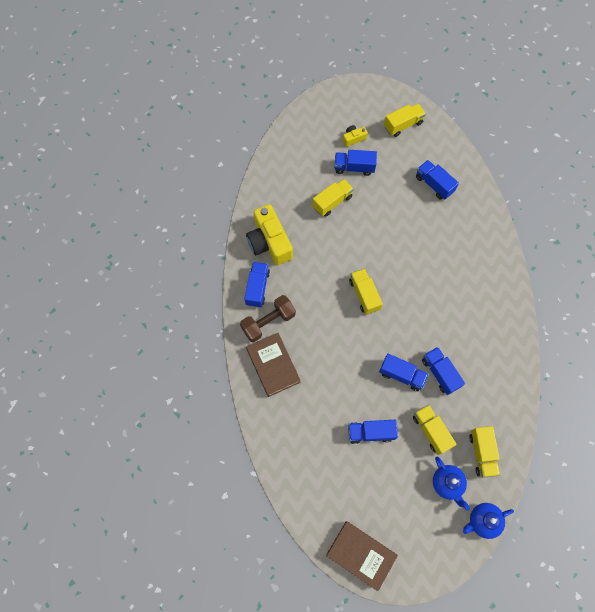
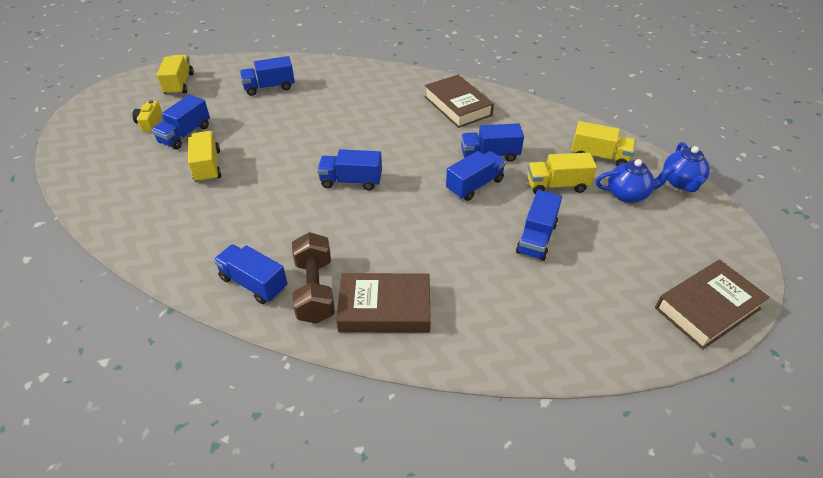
camera: 65 degrees left, 25 degrees down
yellow camera [246,204,293,265] -> none
yellow truck [349,268,383,315] -> blue truck [317,149,382,190]
none -> brown book [425,75,494,128]

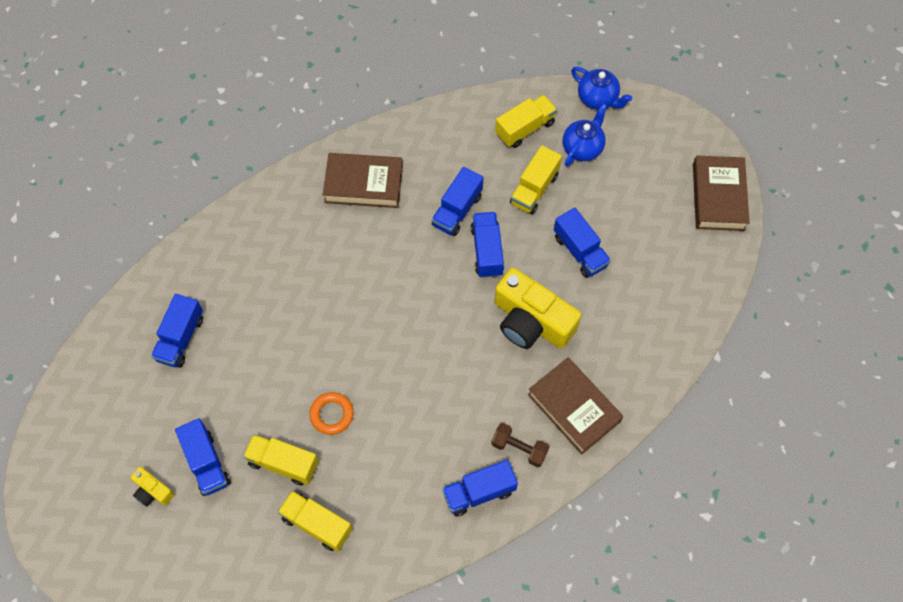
camera: 55 degrees left, 20 degrees up
yellow truck [157,55,194,95] -> yellow truck moved to [278,491,353,552]
brown dumbbell [292,232,335,324] -> brown dumbbell [491,423,549,467], size x0.65
blue truck [317,149,382,190] -> none
brown book [336,273,431,333] -> brown book turned 75 degrees counterclockwise [528,358,623,455]
none -> orange ring [309,392,354,435]
none -> yellow camera [495,268,581,349]

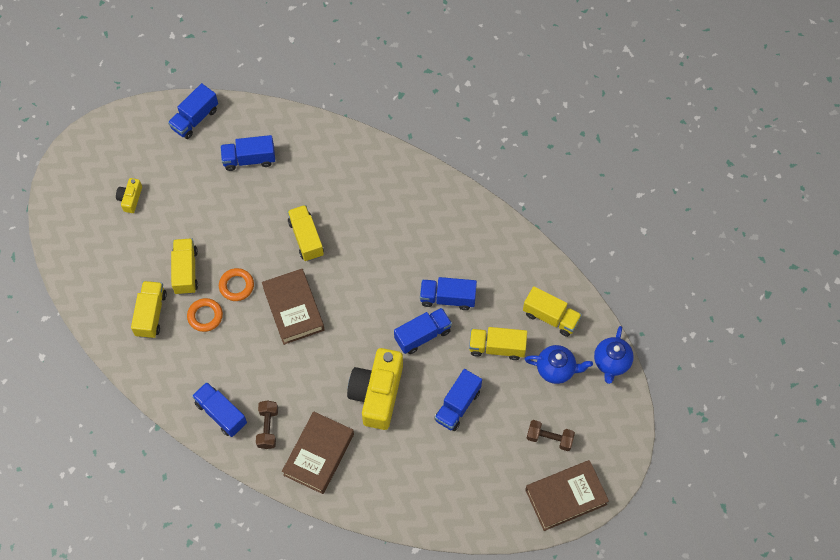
camera: 65 degrees right, 0 degrees up
blue truck [175,418,231,496] -> blue truck moved to [168,83,218,139]
brown book [323,153,403,208] -> brown book moved to [262,269,324,345]
none -> orange ring [187,298,223,332]
none -> yellow truck [287,205,324,261]
none -> brown dumbbell [527,420,575,451]

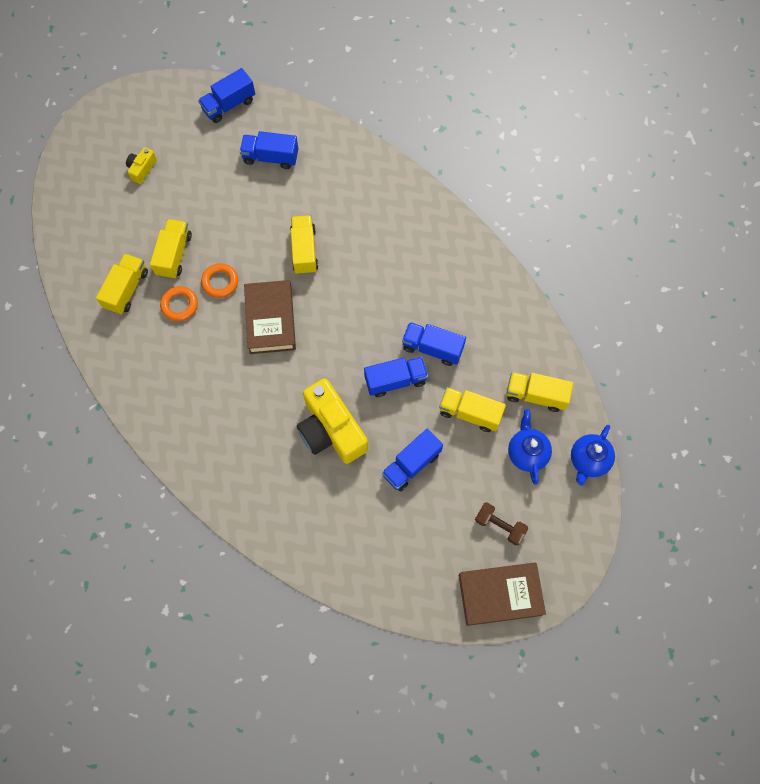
camera: 15 degrees right, 5 degrees up
blue truck [192,382,247,437] -> none
brown dumbbell [256,401,278,449] -> none
brown book [282,411,354,494] -> none
yellow camera [347,348,403,430] -> yellow camera turned 60 degrees counterclockwise [296,378,368,464]
yellow truck [523,286,582,337] -> yellow truck turned 150 degrees clockwise [506,372,573,412]
blue teapot [525,345,593,384] -> blue teapot turned 120 degrees counterclockwise [508,409,552,485]

